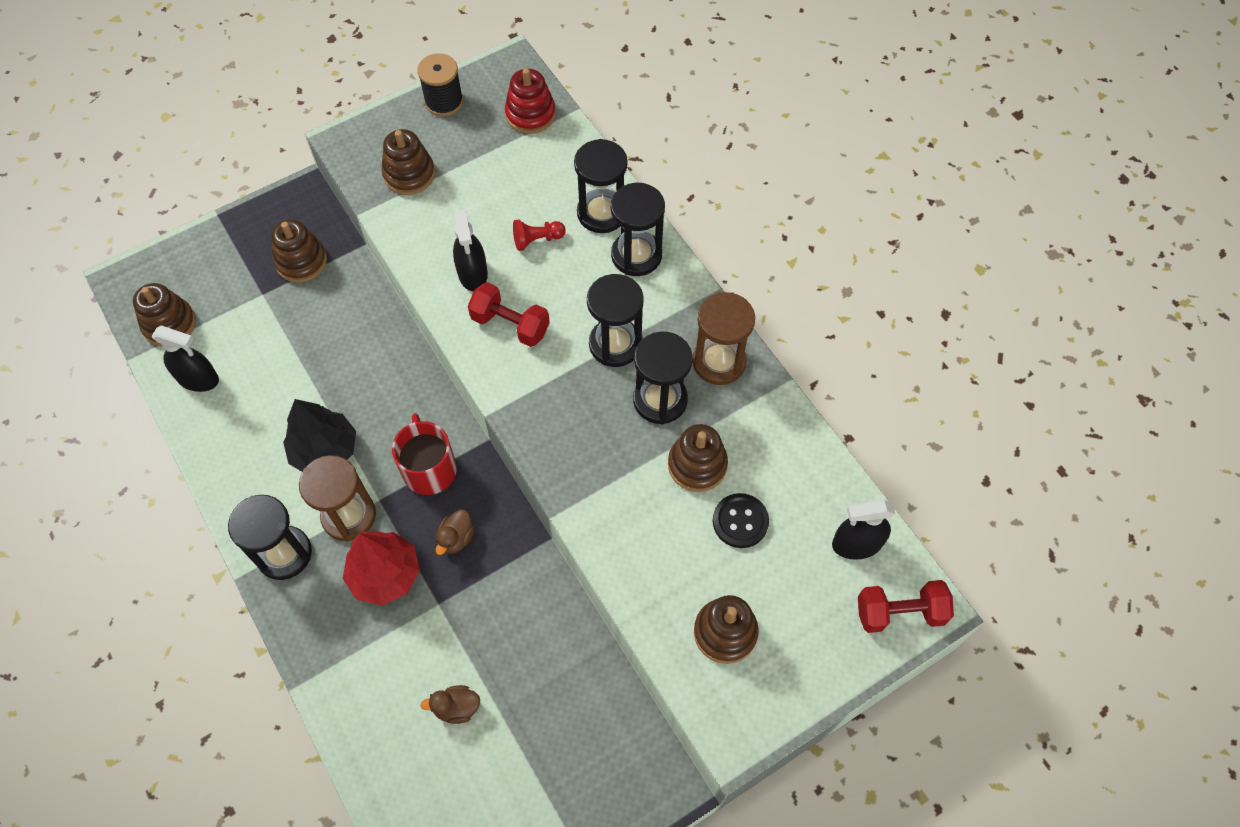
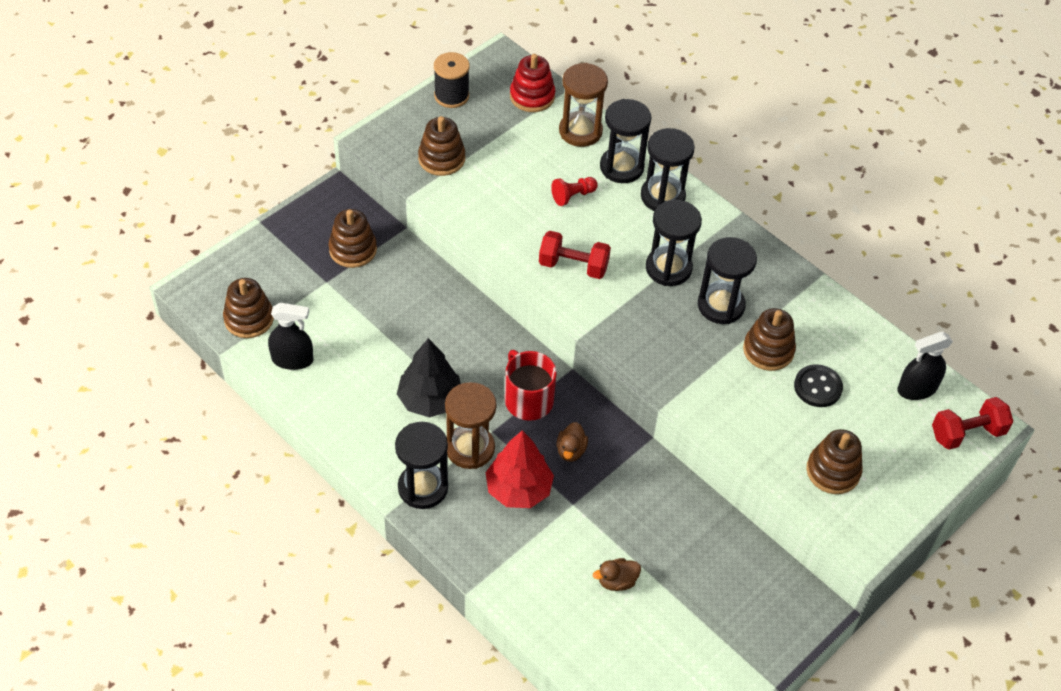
camera: 15 degrees left, 10 degrees down
black spray bottle [453,210,488,291] -> none
brown hourglass [692,292,755,385] -> brown hourglass moved to [559,63,608,147]

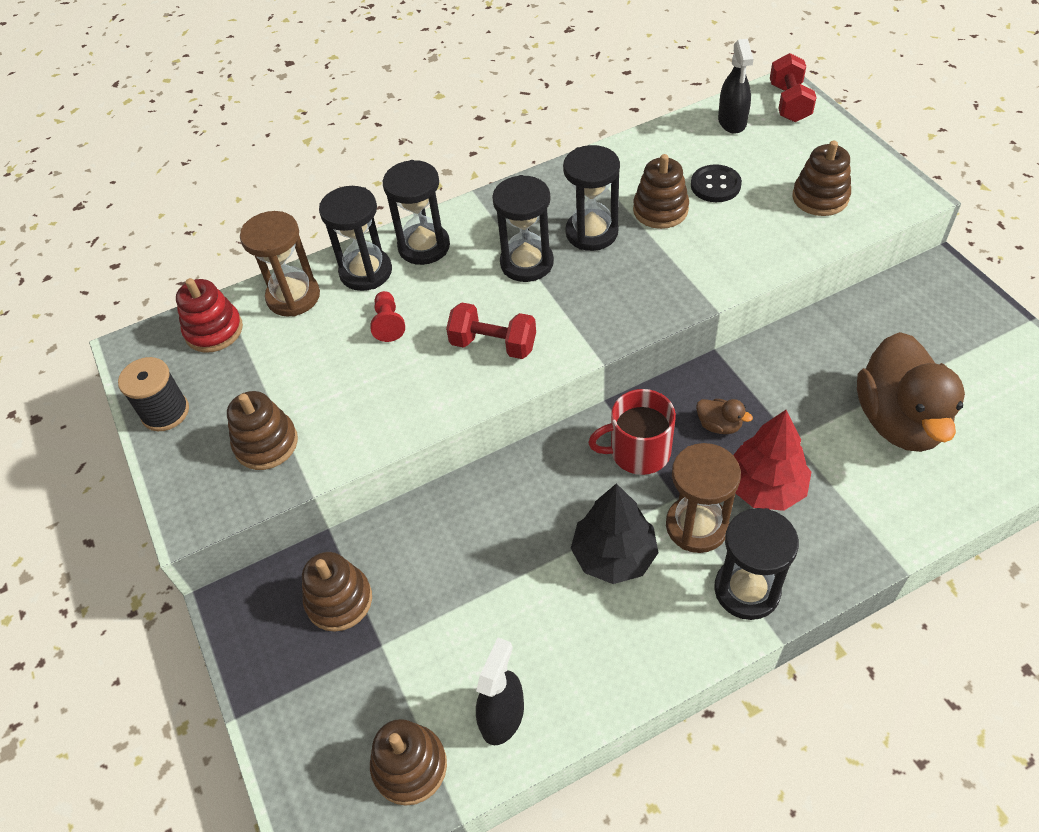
camera: 65 degrees left, 0 degrees up
red dumbbell [539,231,611,279] -> red dumbbell turned 75 degrees clockwise [446,302,536,359]
brown duck [593,558,641,591] -> brown duck [857,332,965,452], size x2.48

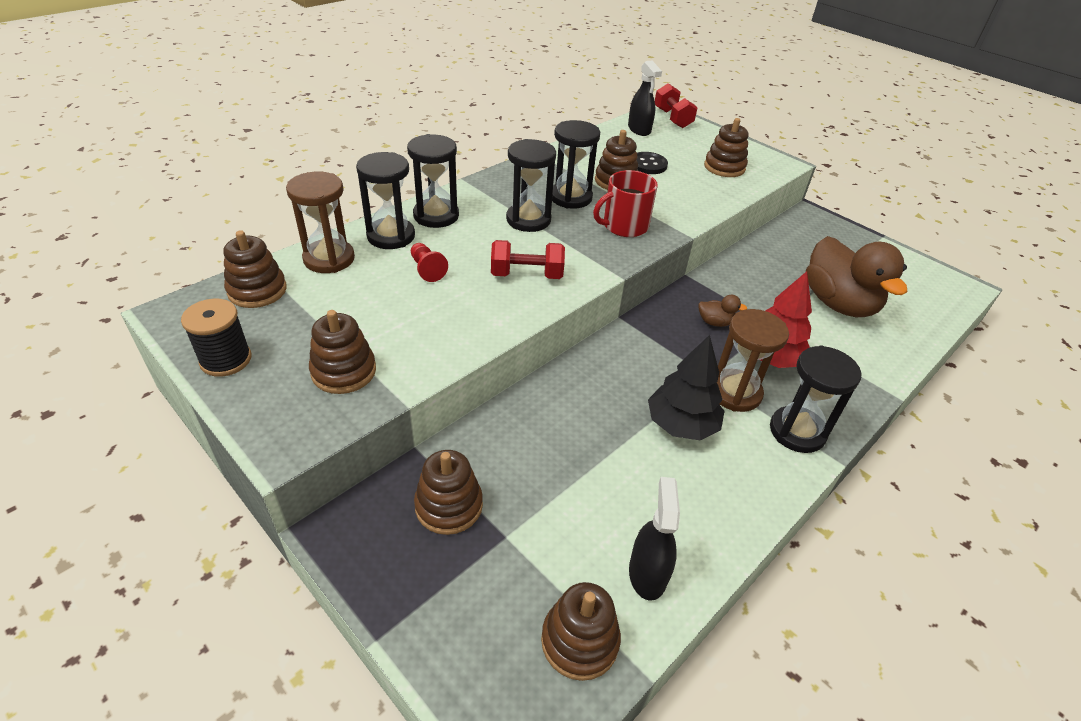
camera: 25 degrees left, 10 degrees down
red stacking toy [176,278,243,353] -> brown stacking toy [223,230,287,308]
red mug [588,389,676,475] -> red mug moved to [593,170,658,237]

